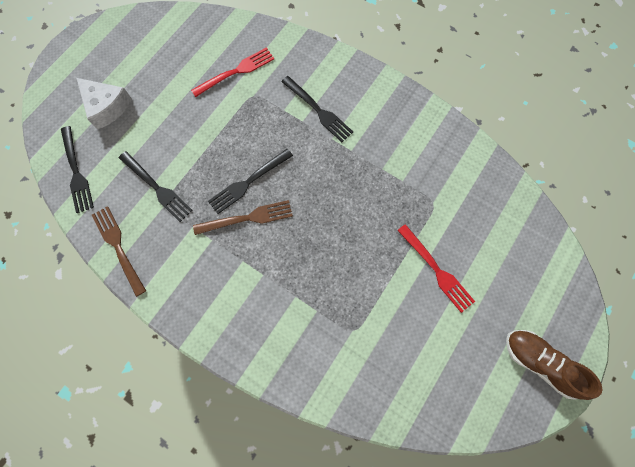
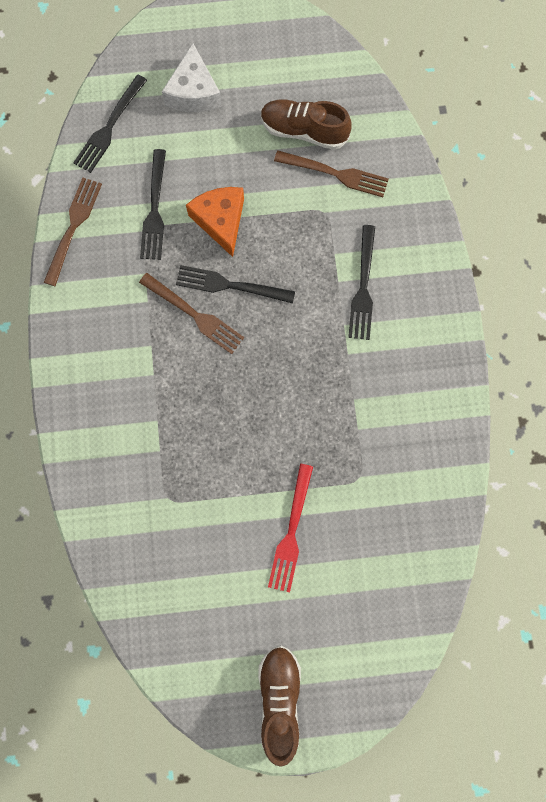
camera: 50 degrees right, 5 degrees up
red fork [191,47,274,97] -> brown fork [274,150,389,197]
none -> orange cheese [186,187,244,257]
none -> brown shoe [261,100,352,150]

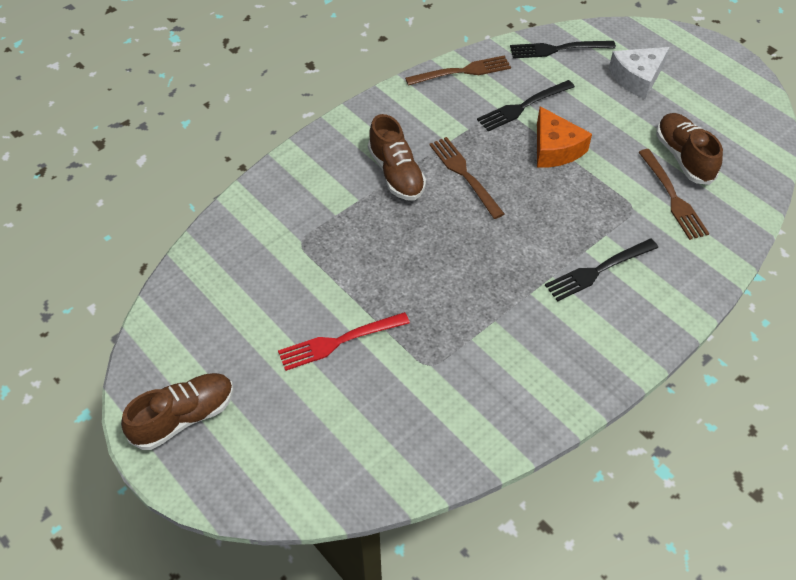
camera: 55 degrees right, 25 degrees down
brown fork [139,273,244,354] -> brown fork turned 150 degrees clockwise [429,137,505,219]
black fork [176,265,295,303] -> none
orange cheese [186,187,244,257] -> orange cheese turned 120 degrees clockwise [537,106,592,168]
none -> brown shoe [368,114,426,201]

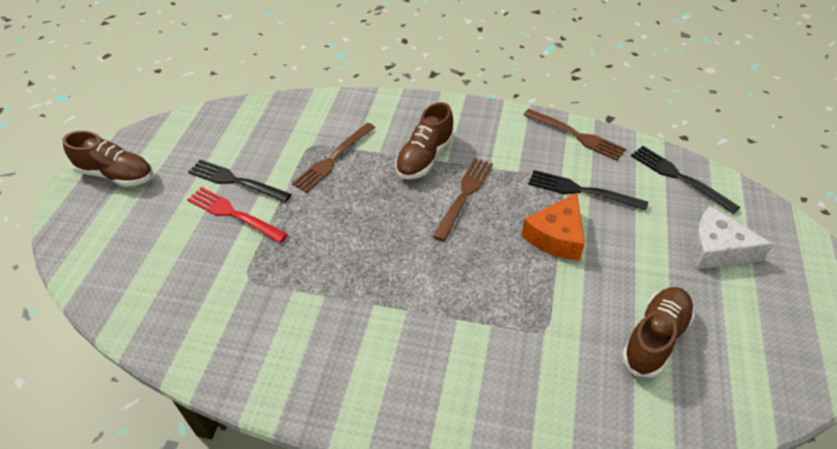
camera: 55 degrees right, 5 degrees down
black fork [545,239,658,301] -> black fork moved to [188,160,291,203]
brown fork [638,149,709,240] -> brown fork moved to [292,123,375,193]

